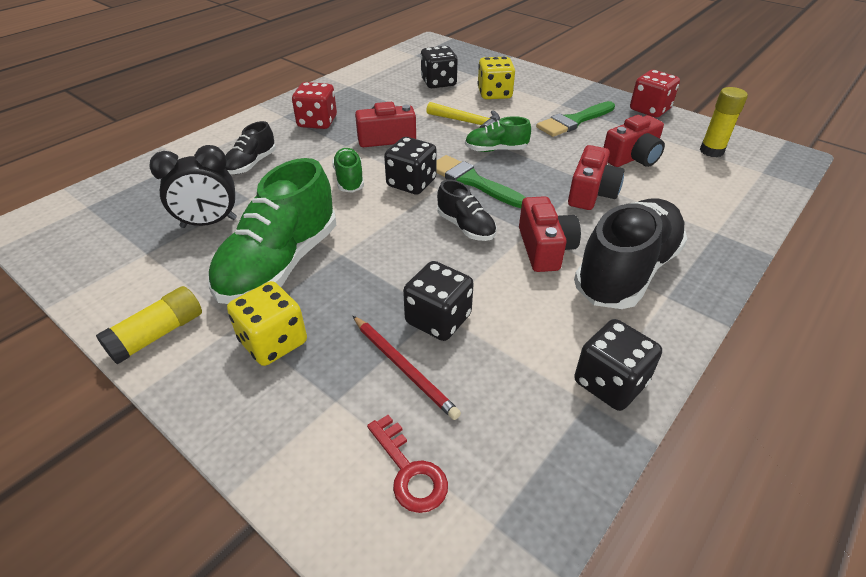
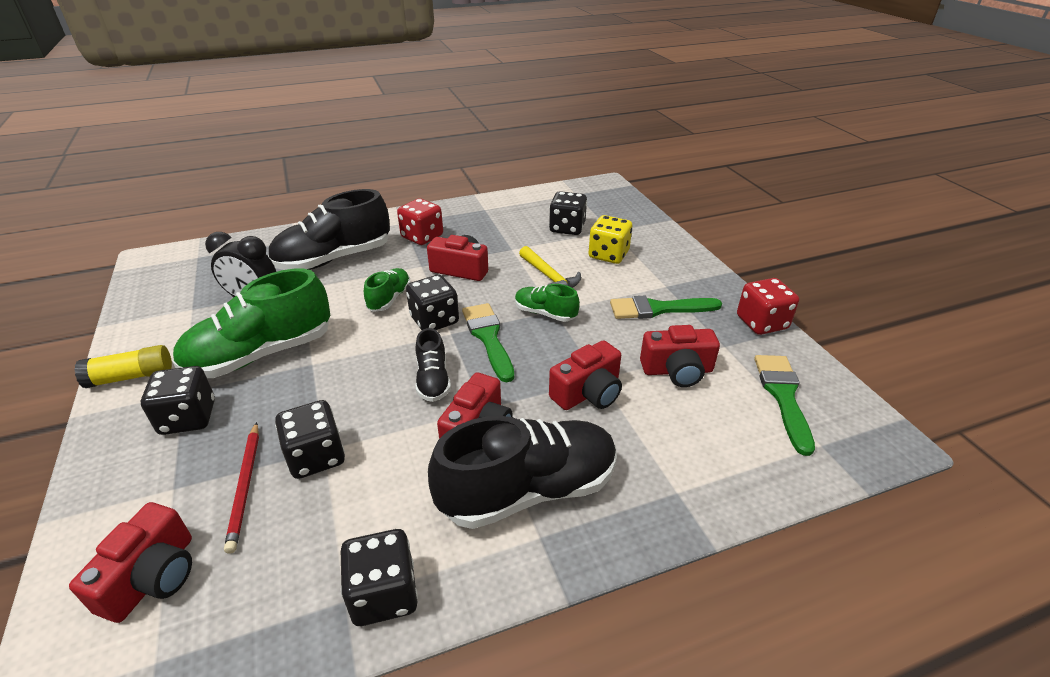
camera: 30 degrees right, 5 degrees down
black shoe [225,121,276,174] -> black shoe [268,189,390,270], size x1.99
yellow dice [227,281,307,366] -> black dice [141,366,215,435]
red key [367,415,448,513] -> red camera [69,502,192,623]
yellow glue stick [700,87,748,157] -> green brush [754,355,815,456]

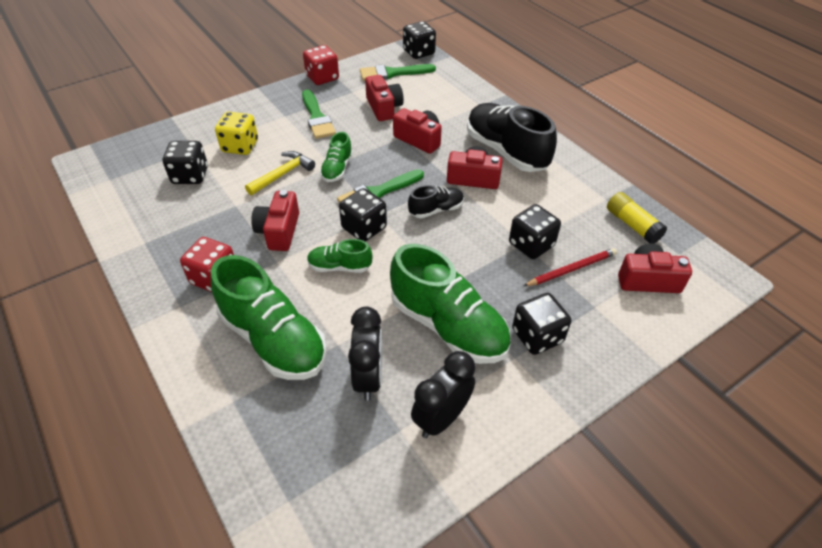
camera: 105 degrees left, 10 degrees up
yellow glue stick [74,345,172,388] -> yellow glue stick moved to [607,192,667,244]
black shoe [268,189,390,270] -> green shoe [211,255,327,380]
black dice [341,529,418,626] -> black dice moved to [403,21,436,59]
none -> black clock [411,351,475,438]

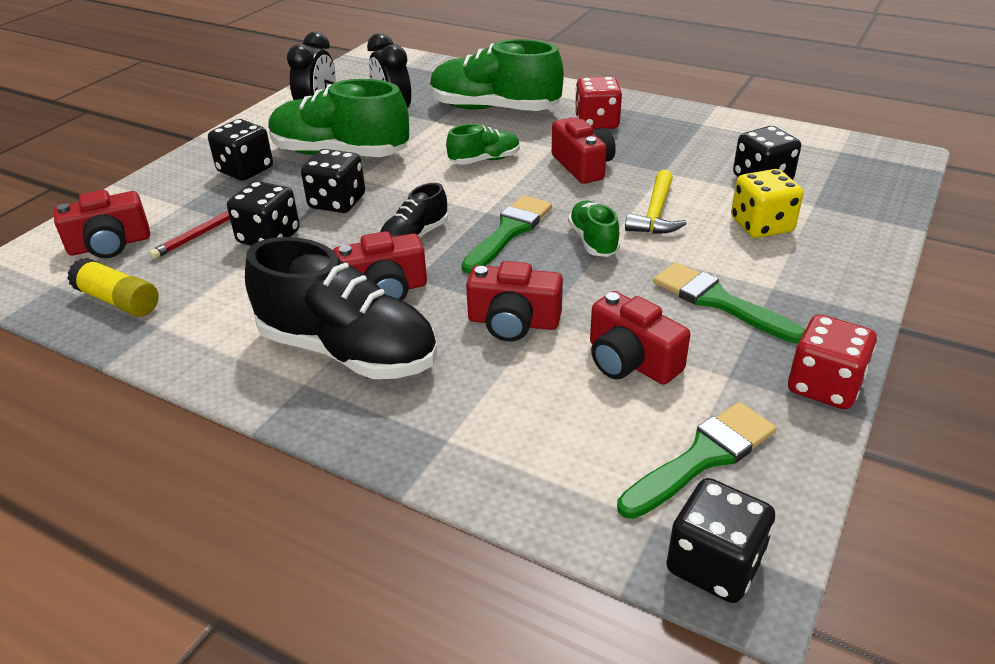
camera: 155 degrees right, 10 degrees down
black dice [339,188,387,241] -> black dice moved to [301,149,365,213]

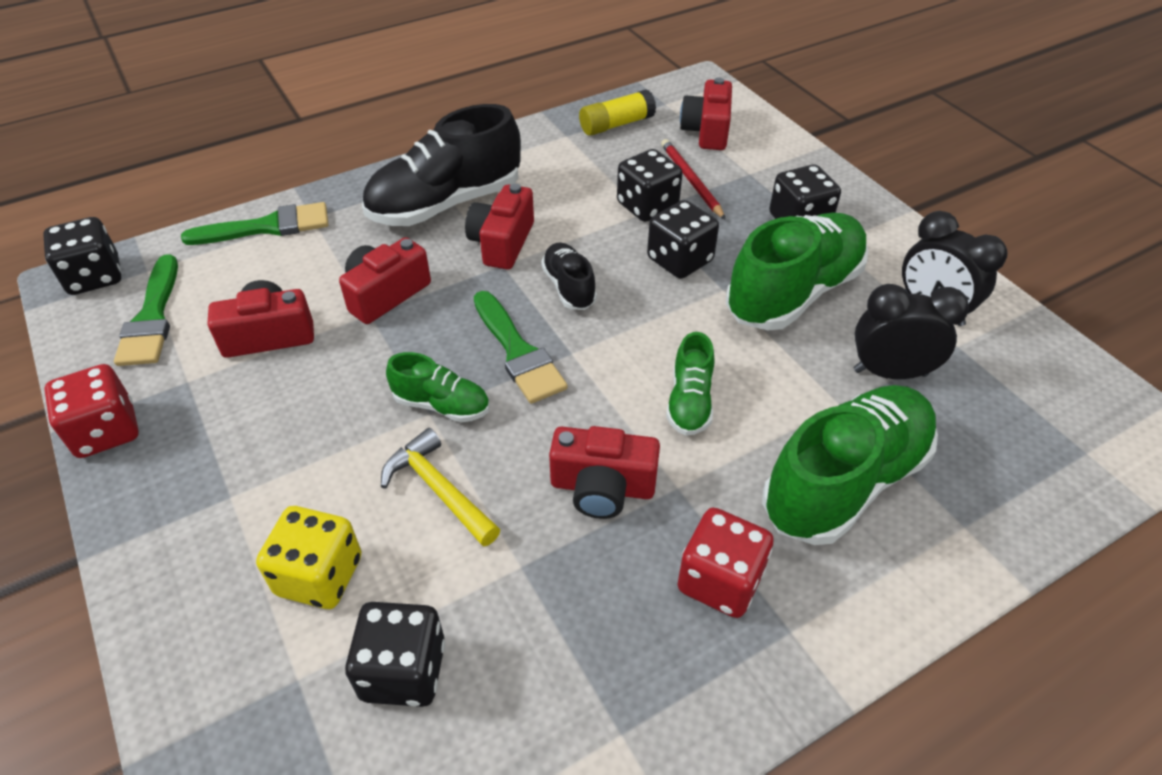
camera: 120 degrees right, 10 degrees up
green brush [653,262,805,344] -> green brush moved to [181,202,328,245]

